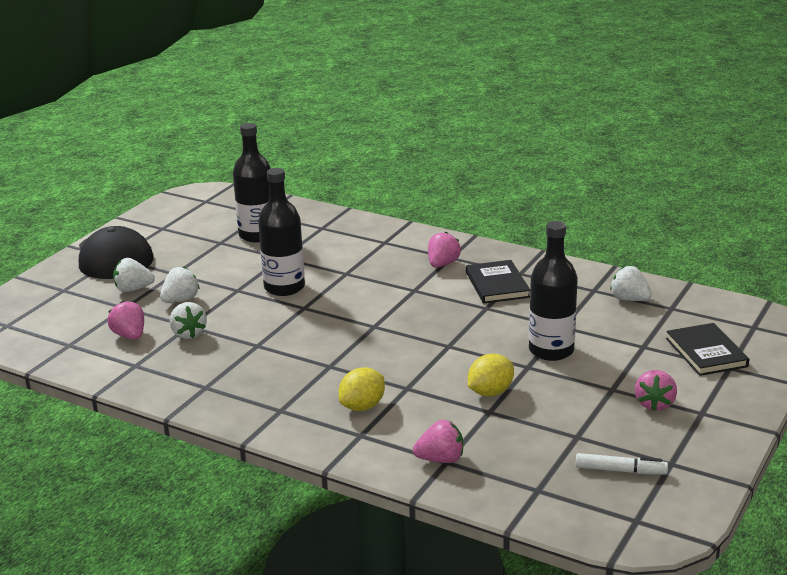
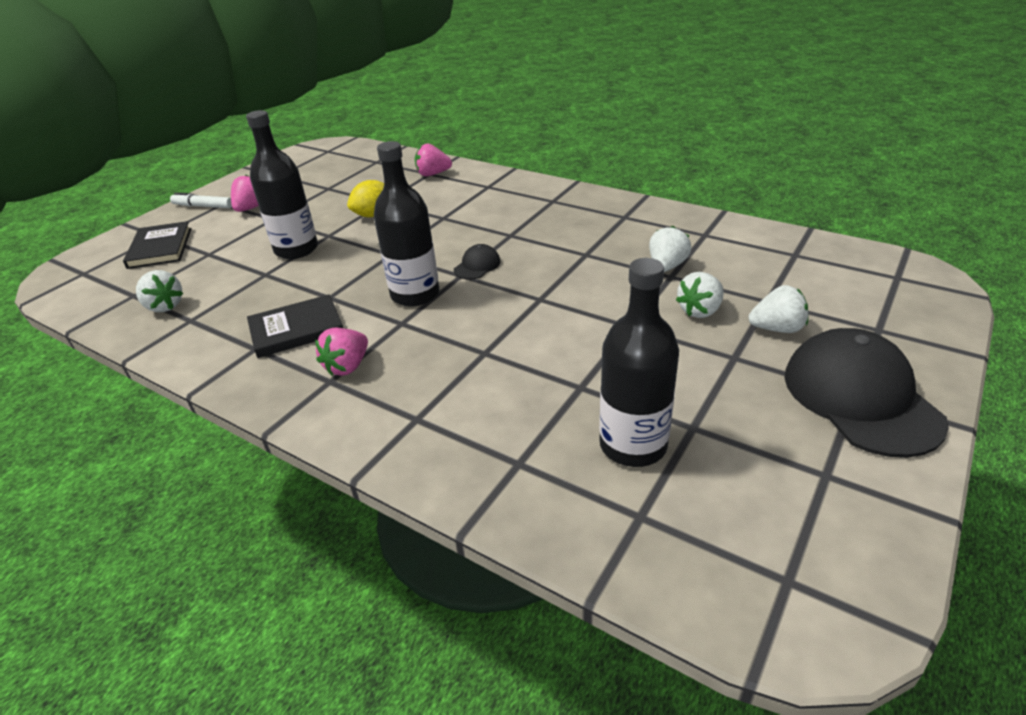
camera: 175 degrees left, 10 degrees up
pink strawberry [107,301,144,340] -> none
white strawberry [170,302,207,339] -> white strawberry turned 45 degrees clockwise [649,226,691,272]
black bottle [258,168,305,296] -> black bottle moved to [374,141,440,306]
yellow lemon [338,368,385,411] -> none
black book [466,260,530,303] -> black book turned 75 degrees clockwise [247,294,343,358]
white marker [575,453,668,474] -> white marker moved to [170,192,232,208]
none -> black cap [454,244,500,279]

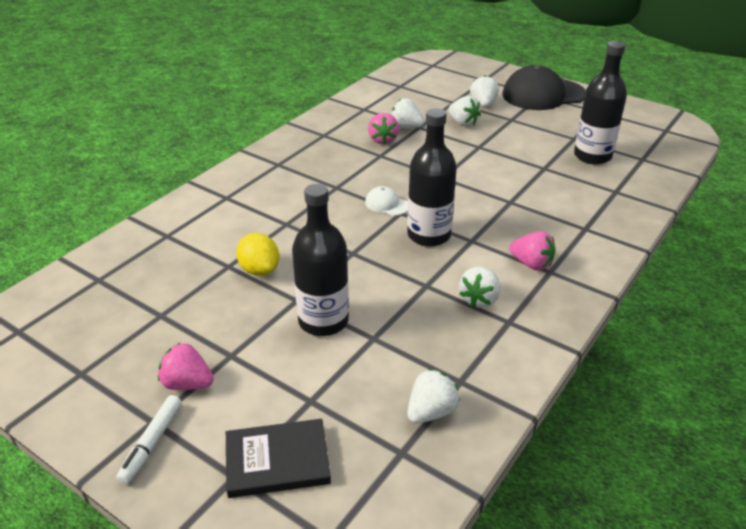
camera: 90 degrees left, 0 degrees up
black book [247,294,343,358] -> white strawberry [459,267,501,308]
pink strawberry [415,143,452,176] -> pink strawberry moved to [368,113,399,144]
black cap [454,244,500,279] -> white cap [365,186,408,216]

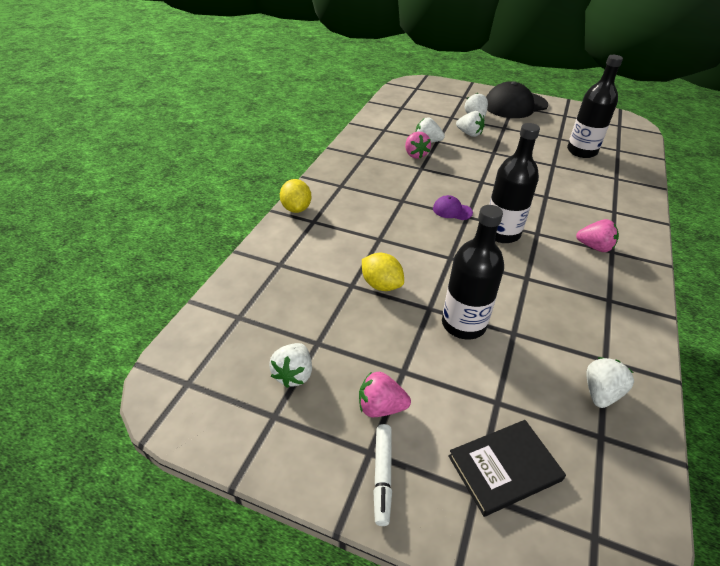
camera: 15 degrees left, 5 degrees up
white cap [365,186,408,216] -> purple cap [433,195,473,220]
white strawberry [459,267,501,308] -> white strawberry moved to [269,343,312,388]
none -> yellow lemon [280,179,311,213]

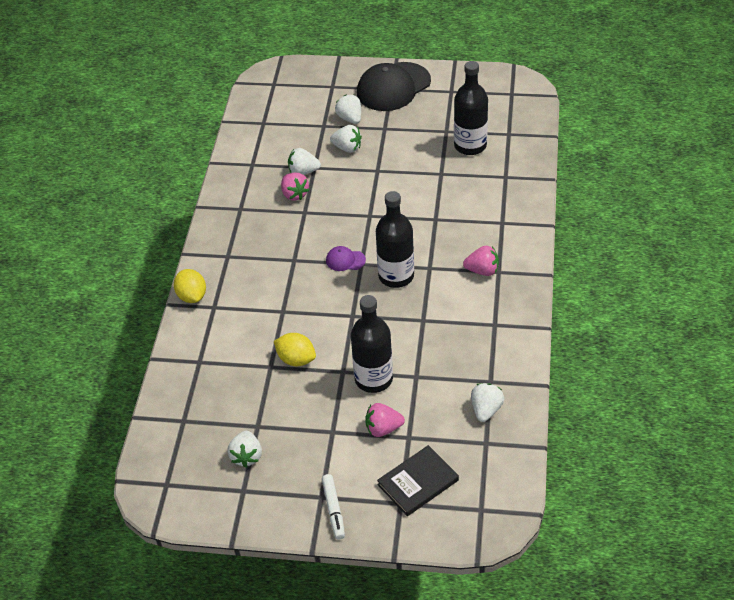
camera: 10 degrees left, 5 degrees up
pink strawberry [359,371,411,417] -> pink strawberry moved to [365,403,405,437]

